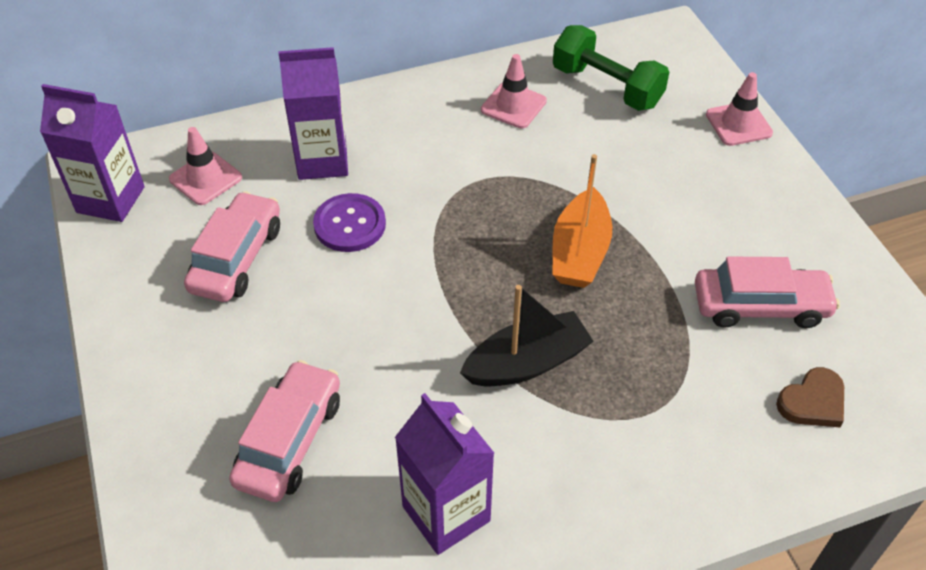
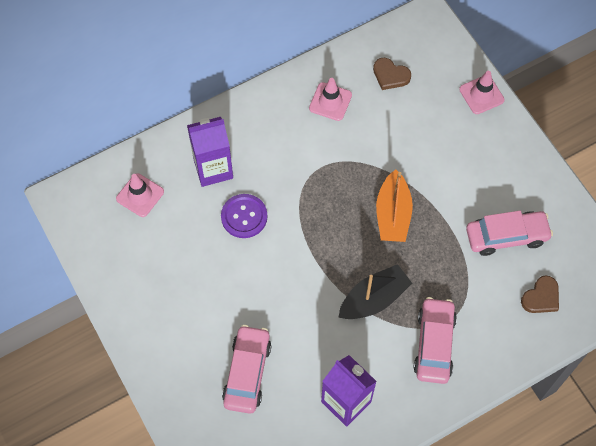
camera: 10 degrees left, 15 degrees up
purple carton [40,84,145,222] -> none
pink car [184,191,280,302] -> pink car moved to [414,297,457,384]
green dumbbell [553,25,669,111] -> brown heart [373,58,411,90]

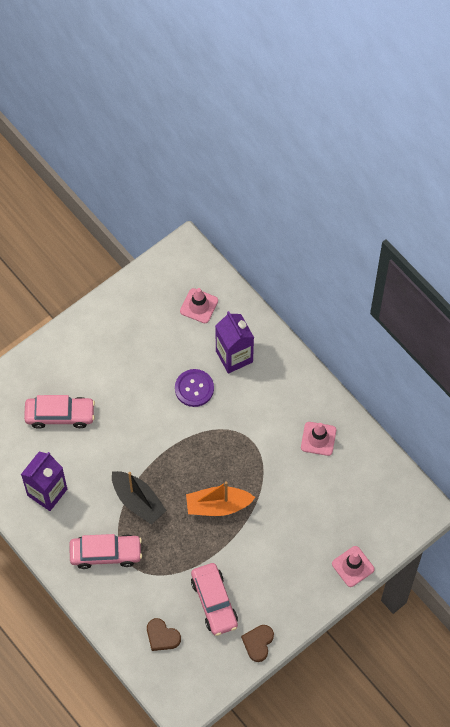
camera: 80 degrees right, 0 degrees up
brown heart [373,58,411,90] -> brown heart moved to [241,625,274,662]

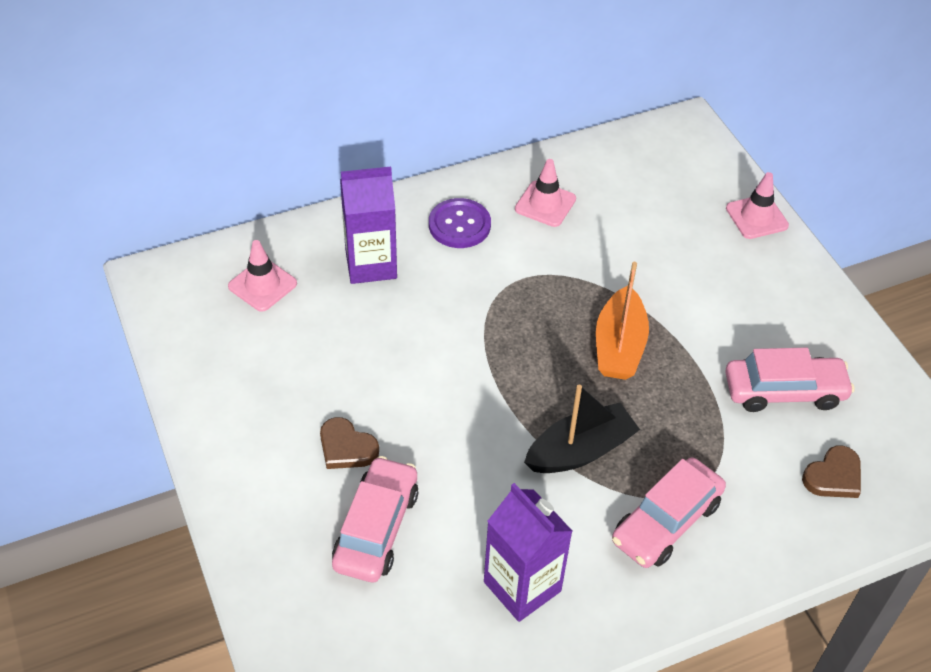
camera: 75 degrees left, 15 degrees down
pink car [69,534,142,569] -> pink car turned 150 degrees counterclockwise [612,458,726,568]
purple button [175,369,214,407] -> purple button moved to [429,198,491,248]
brown heart [241,625,274,662] -> brown heart moved to [320,417,379,469]

